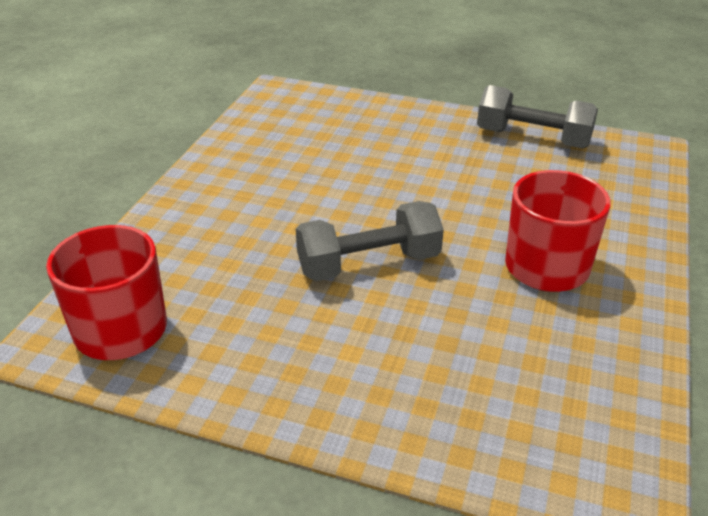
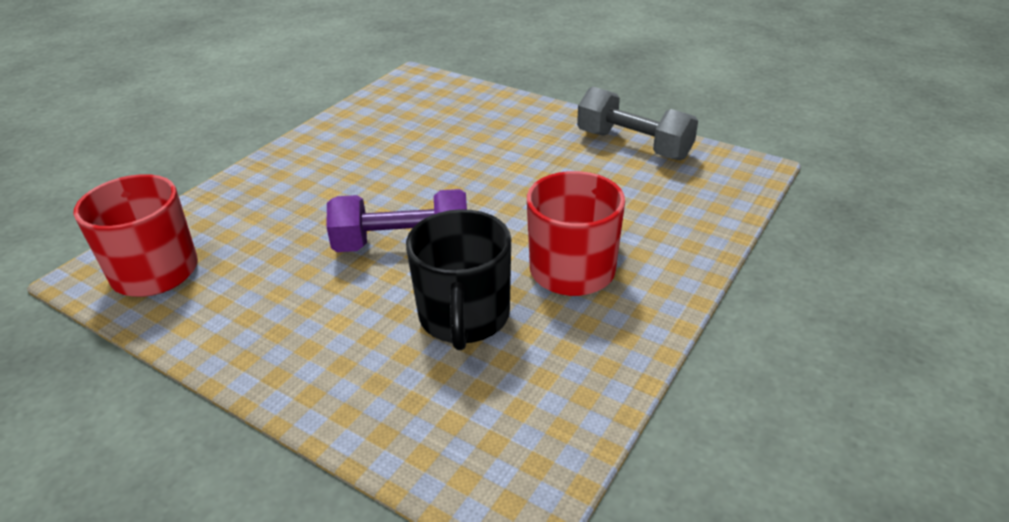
camera: 15 degrees right, 0 degrees up
grey dumbbell [296,201,444,281] -> purple dumbbell [326,189,467,252]
none -> black mug [406,209,511,350]

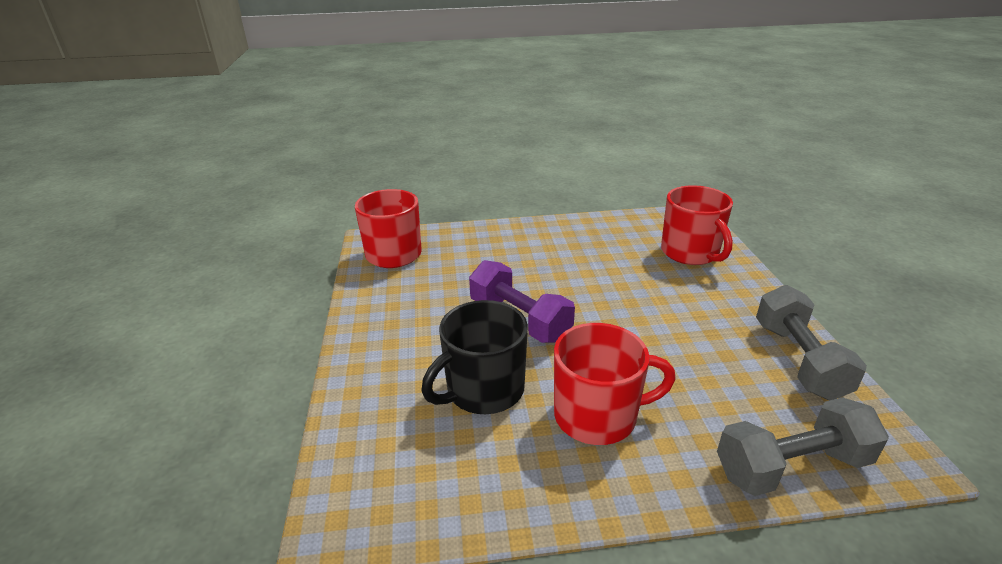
camera: 50 degrees right, 5 degrees down
none -> red mug [661,185,733,265]
none -> grey dumbbell [717,397,889,496]

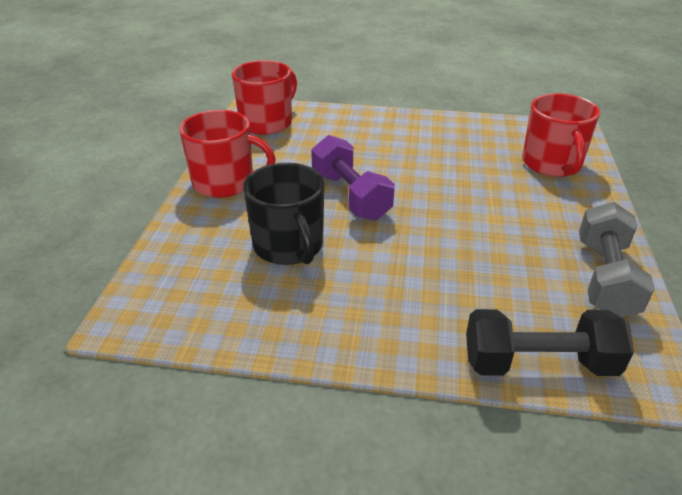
camera: 15 degrees right, 5 degrees up
black mug [421,300,528,414] -> black mug turned 90 degrees counterclockwise [243,163,324,265]
red mug [554,323,676,445] -> red mug moved to [179,110,276,198]
grey dumbbell [717,397,889,496] -> black dumbbell [466,309,634,376]

